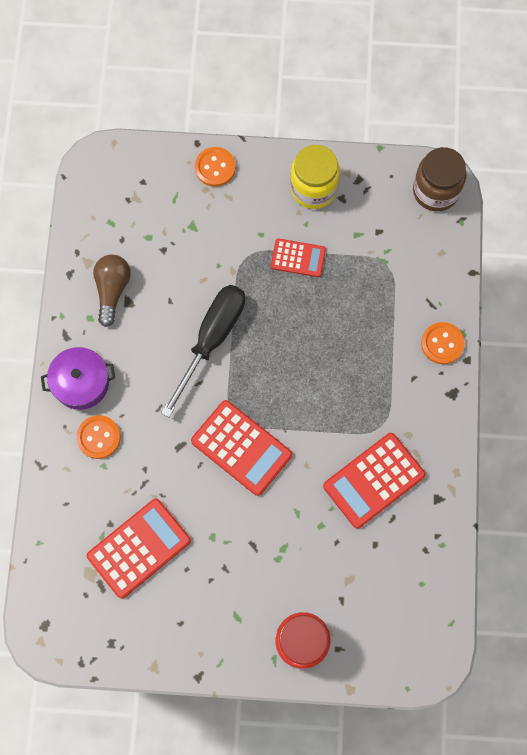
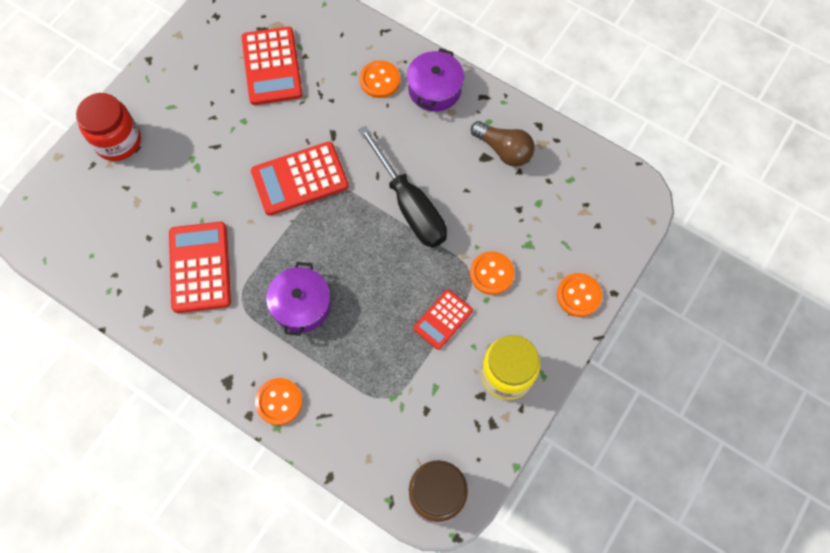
camera: 120 degrees right, 5 degrees down
none -> purple pot [266,262,331,336]
none -> orange button [470,251,515,295]

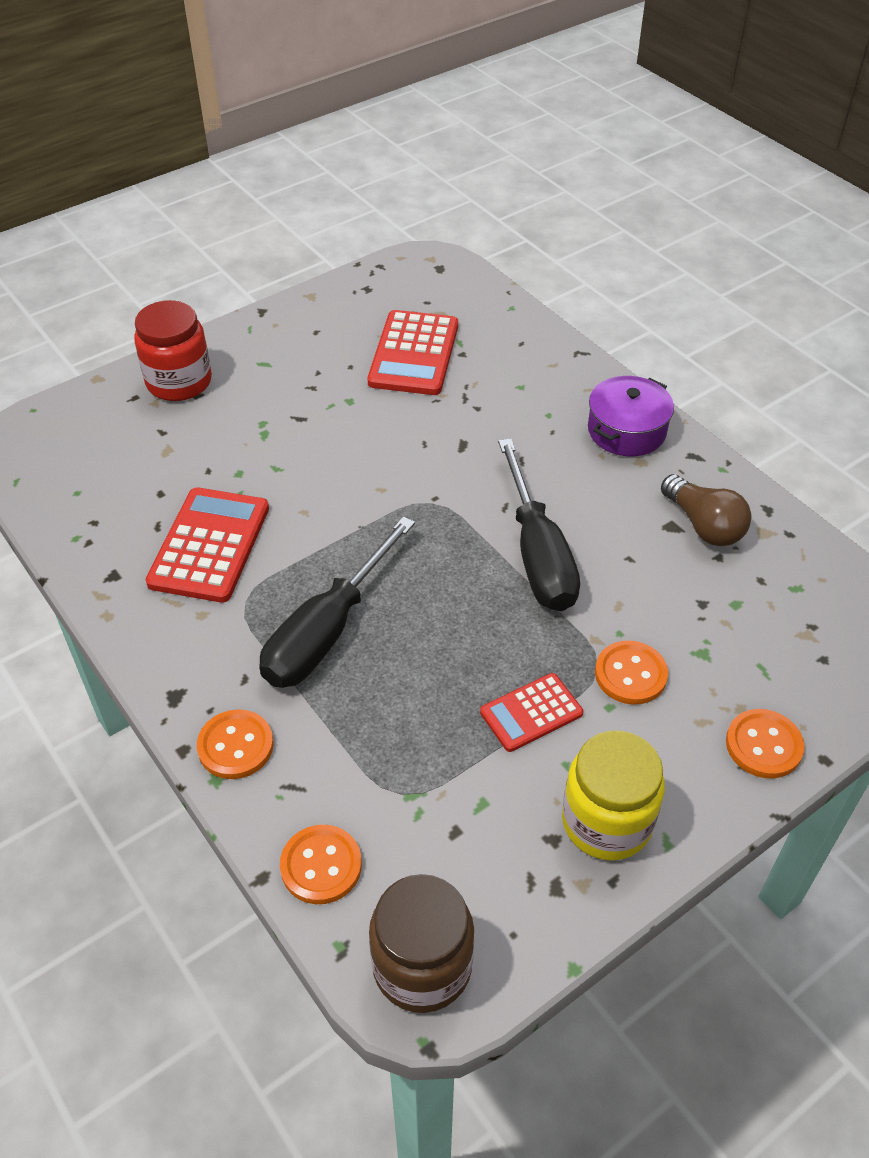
camera: 20 degrees right, 20 degrees down
red calculator [251,142,349,216] -> none
purple pot [266,262,331,336] -> black screwdriver [259,516,415,688]
orange button [360,60,400,98] -> orange button moved to [280,825,362,904]

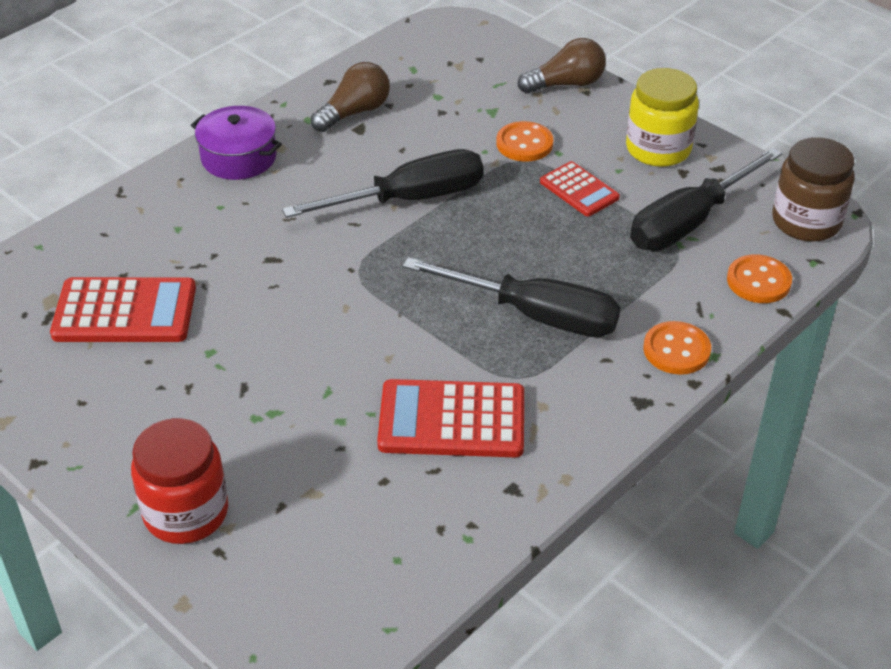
camera: 100 degrees left, 5 degrees down
orange button [726,709,805,779] -> brown light bulb [518,38,606,94]
none -> black screwdriver [630,148,782,251]

